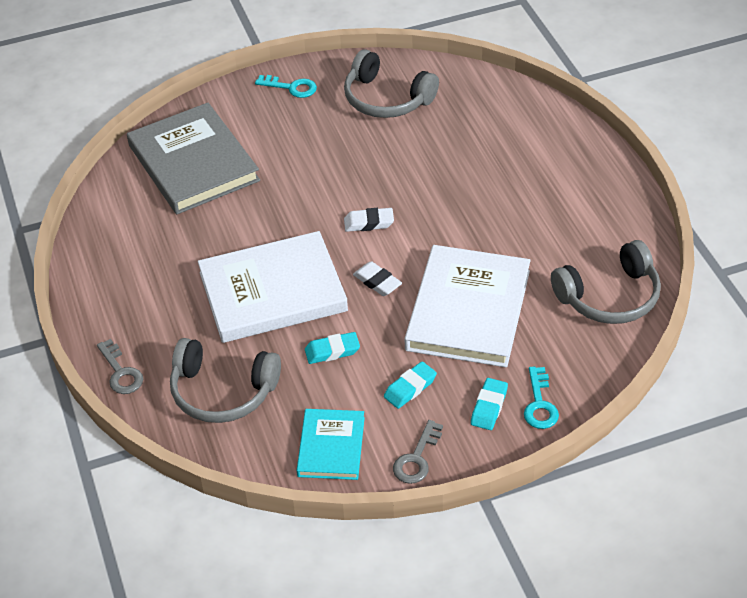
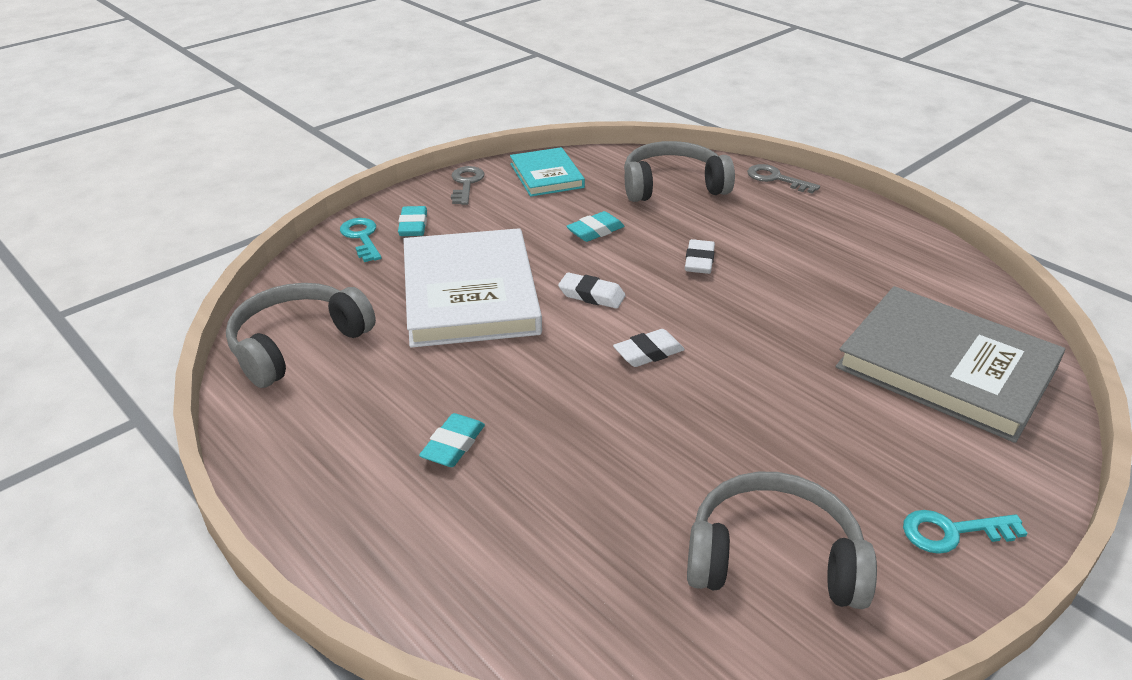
camera: 155 degrees right, 10 degrees down
white book [198,231,348,343] -> white eraser [685,239,715,274]
turquoise eraser [384,361,437,409] -> turquoise eraser moved to [419,413,485,467]

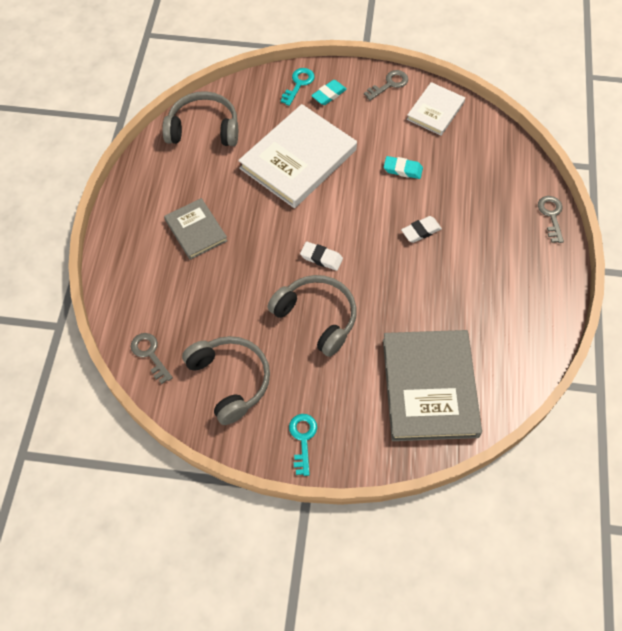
camera: 50 degrees right, 25 degrees up
turquoise eraser [419,413,485,467] -> grey book [164,198,228,260]
turquoise book [510,147,585,197] -> white book [407,82,465,135]
white eraser [558,272,626,309] -> none
grey headphones [624,141,735,202] -> grey headphones moved to [267,275,357,357]
turquoise key [903,510,1028,554] -> turquoise key turned 45 degrees clockwise [289,414,317,476]
none -> grey key [131,333,173,384]

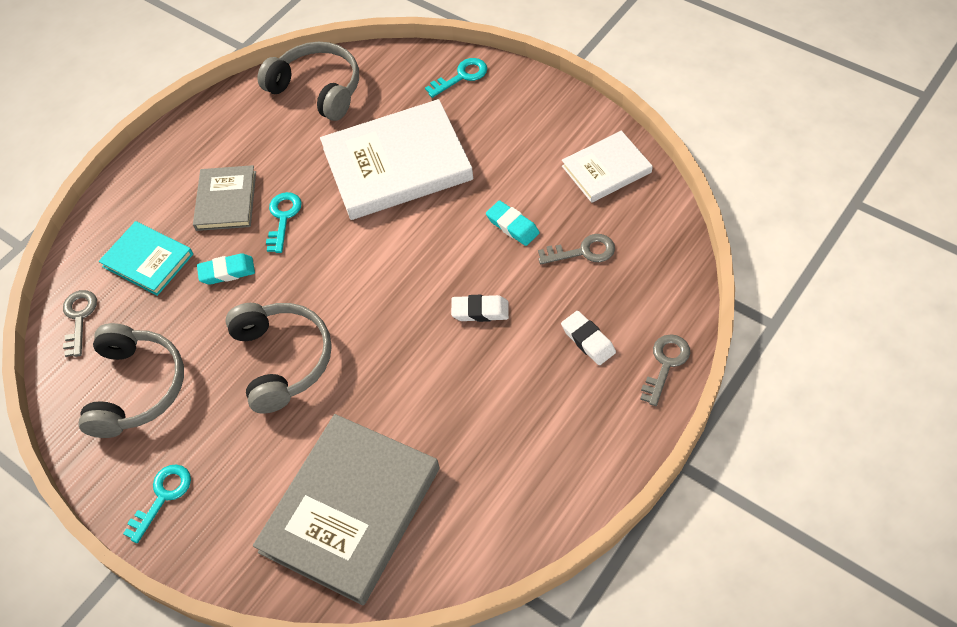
camera: 35 degrees right, 5 degrees down
white eraser [300,242,343,271] -> white eraser moved to [561,311,616,365]
turquoise eraser [311,80,347,105] -> turquoise eraser moved to [197,253,255,285]
grey key [364,70,408,101] -> grey key moved to [538,234,615,264]
none -> turquoise book [99,221,193,296]
none -> turquoise key [266,192,302,253]

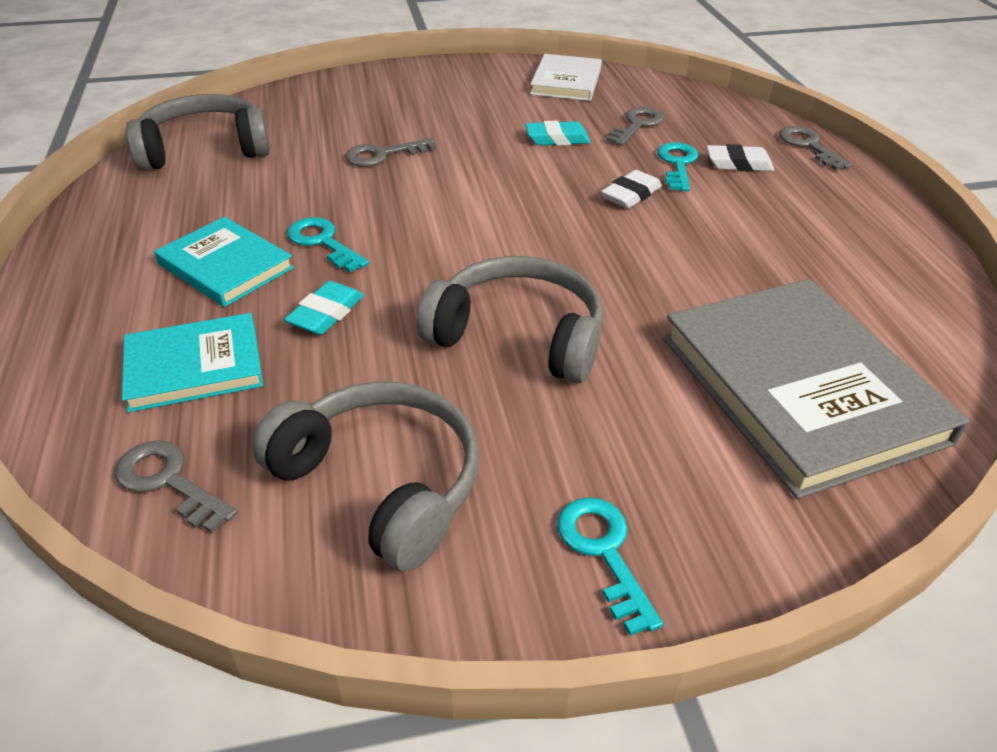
camera: 55 degrees left, 15 degrees down
grey book [193,165,256,231] -> turquoise book [154,217,294,307]
white book [320,99,473,220] -> grey key [345,138,437,167]
turquoise key [425,58,487,98] -> turquoise key moved to [657,142,699,191]

